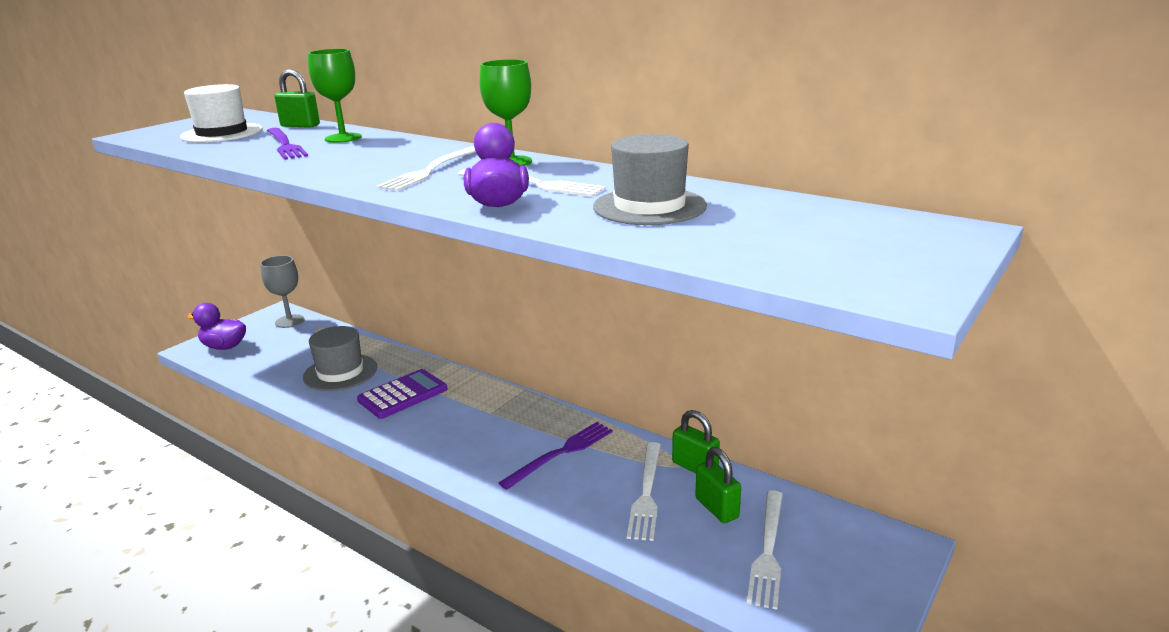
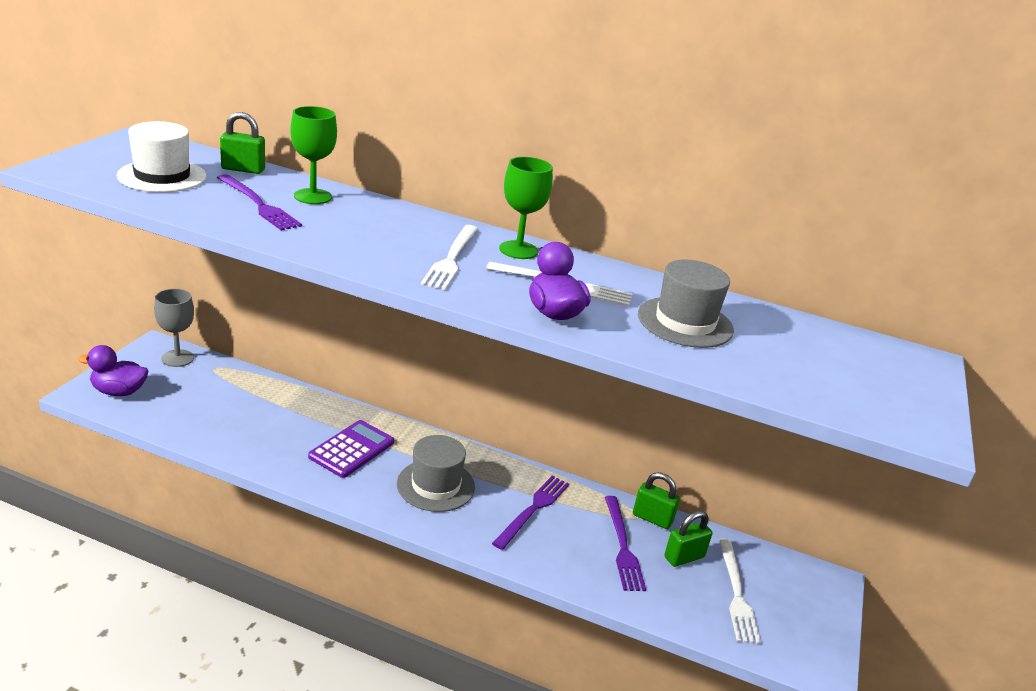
camera: 20 degrees left, 5 degrees up
grey hat [303,326,377,391] -> grey hat moved to [397,435,475,512]
white fork [627,442,661,541] -> purple fork [605,496,646,591]
green padlock [695,447,741,523] -> green padlock turned 75 degrees counterclockwise [664,511,712,567]

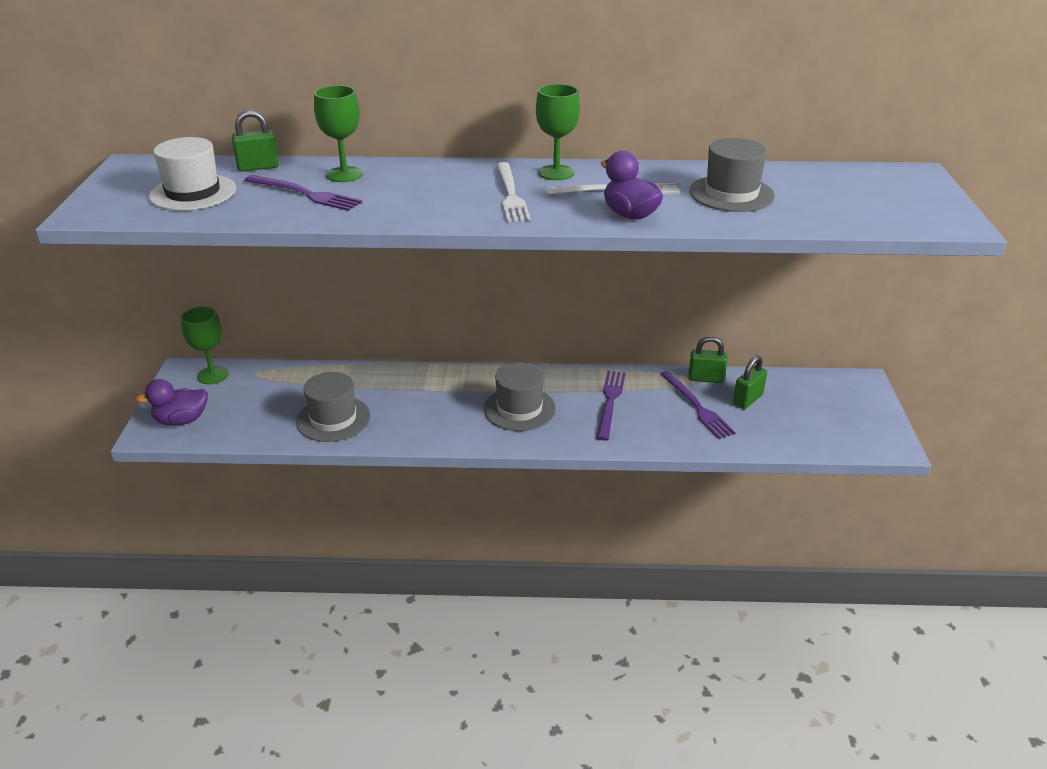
camera: 15 degrees left, 5 degrees up
grey goblet [154,289,194,367] -> green goblet [181,306,229,384]
purple calculator [308,420,394,478] -> none
white fork [719,539,761,644] -> none
none -> grey hat [296,372,370,442]

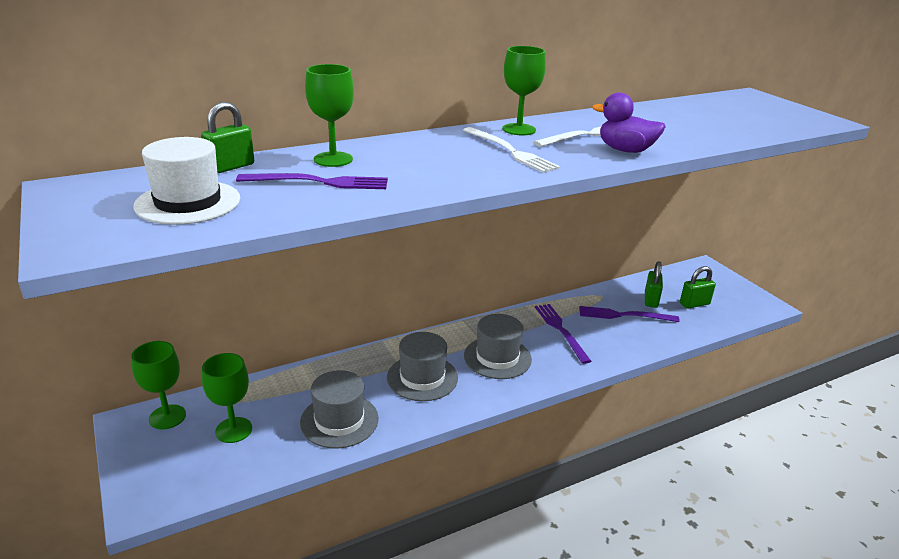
camera: 30 degrees left, 5 degrees down
purple duck [135,379,208,426] -> none
purple fork [660,371,736,439] -> purple fork turned 150 degrees clockwise [579,306,680,322]
green padlock [688,336,727,383] -> green padlock moved to [680,266,716,309]
grey hat [689,138,775,212] -> grey hat moved to [387,332,458,401]
none -> green goblet [202,353,252,443]

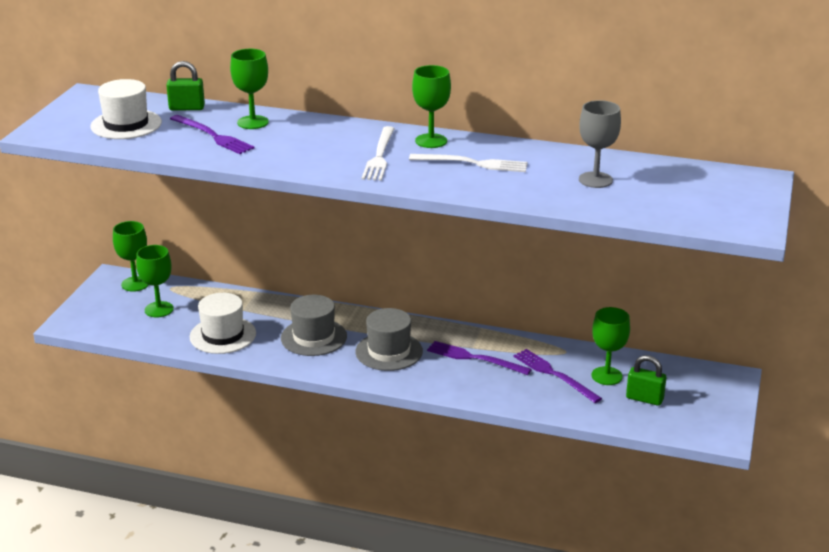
camera: 45 degrees right, 0 degrees up
grey hat [300,370,379,449] -> white hat [190,293,256,354]
purple fork [535,304,591,364] -> purple fork turned 90 degrees counterclockwise [427,341,532,375]
purple duck [592,93,666,153] -> none
green padlock [645,261,663,308] -> green goblet [591,307,630,385]
none -> grey goblet [579,100,621,188]

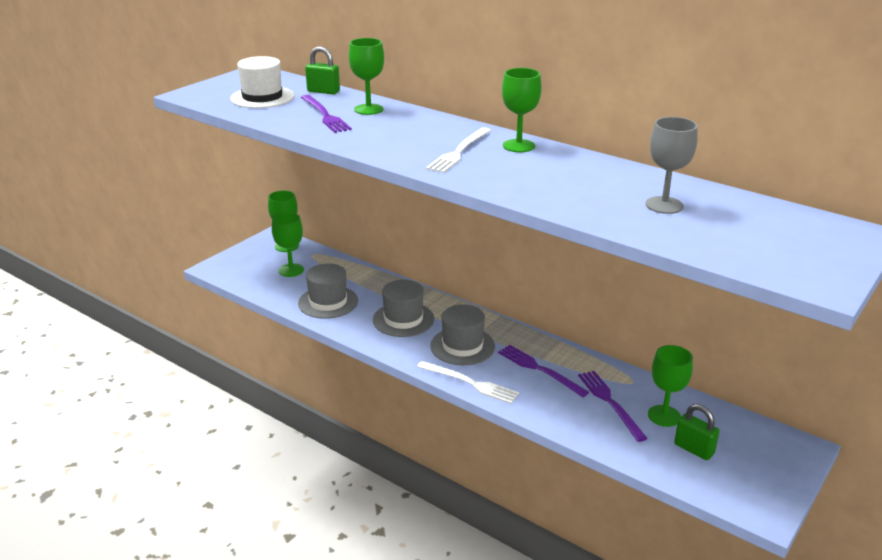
camera: 20 degrees right, 0 degrees up
white hat [190,293,256,354] -> grey hat [298,263,358,319]
white fork [409,154,528,172] -> white fork moved to [417,361,519,404]

